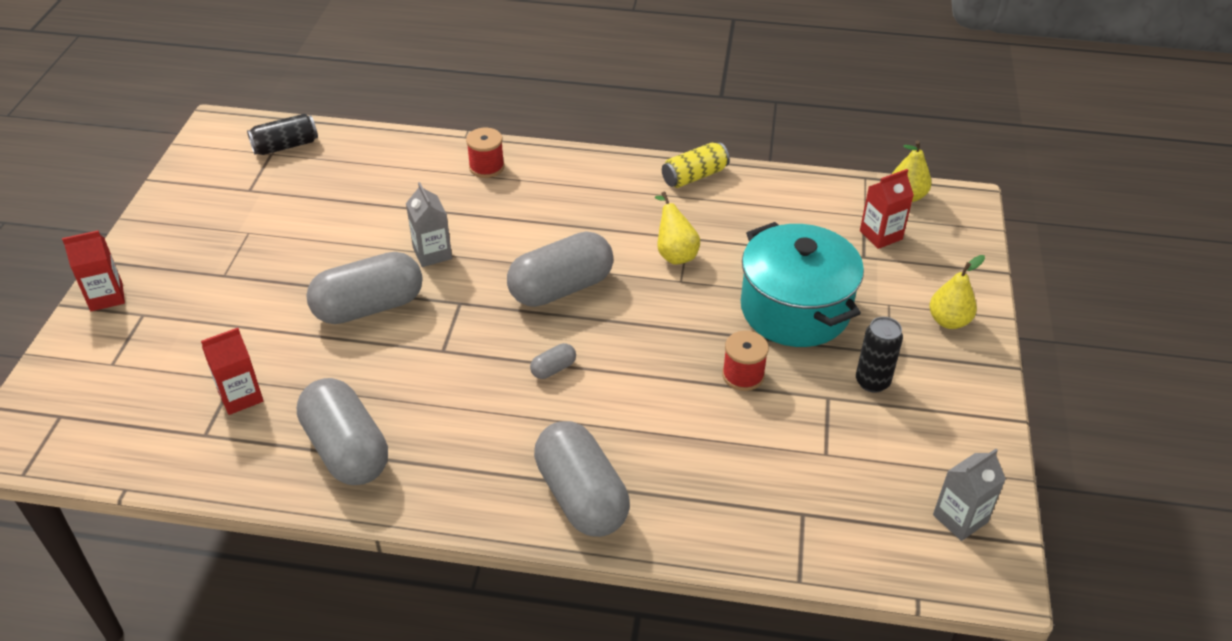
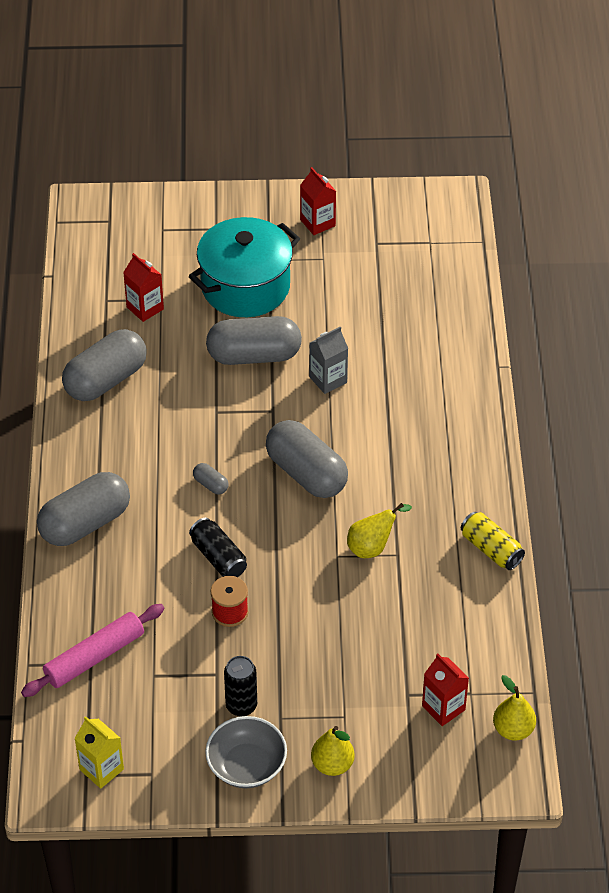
camera: 80 degrees right, 5 degrees up
red carton [62,230,125,311] -> red carton moved to [300,167,336,235]
black can [247,114,318,155] -> black can moved to [189,518,247,577]
grey capsule [306,252,423,324] -> grey capsule turned 60 degrees counterclockwise [206,316,302,365]
red spool [466,128,504,178] -> none
turquoise pot [741,222,864,347] -> turquoise pot moved to [189,217,300,317]
grey carton [933,449,1006,541] -> yellow carton [74,716,124,789]
none -> pink rolling pin [21,604,165,697]
none -> grey bowl [205,716,287,788]

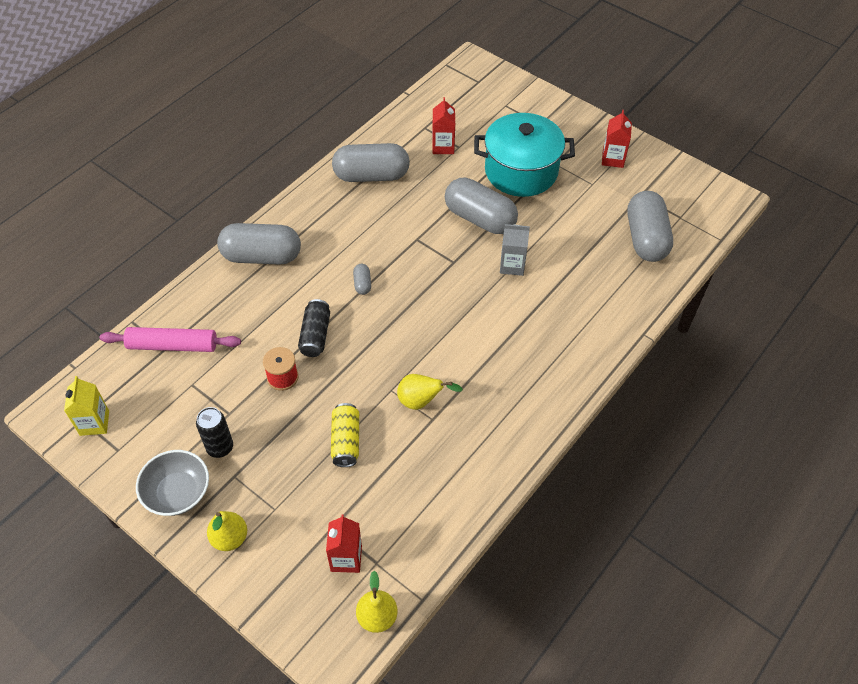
camera: 40 degrees right, 5 degrees up
grey capsule [266,420,348,498] -> grey capsule moved to [627,191,673,262]
yellow can [461,512,525,570] -> yellow can moved to [331,403,359,467]

